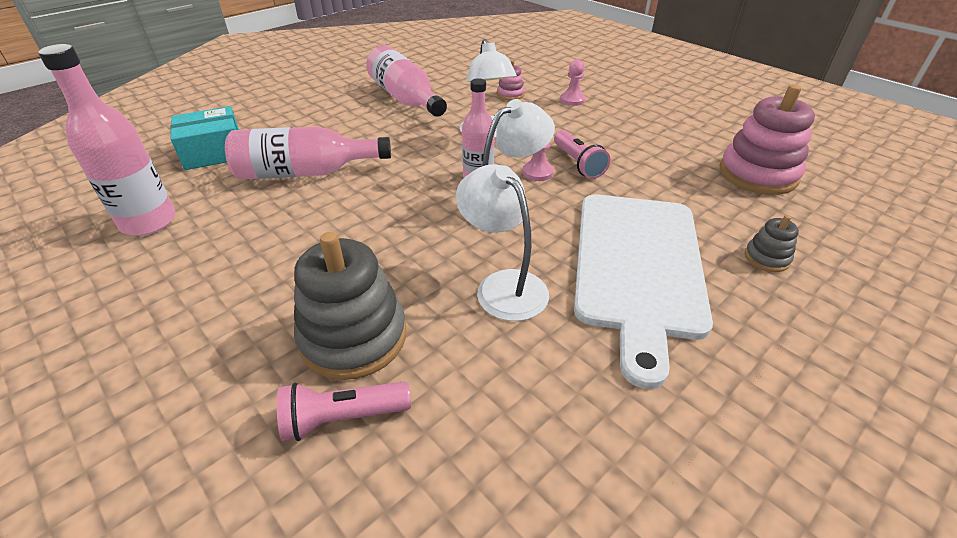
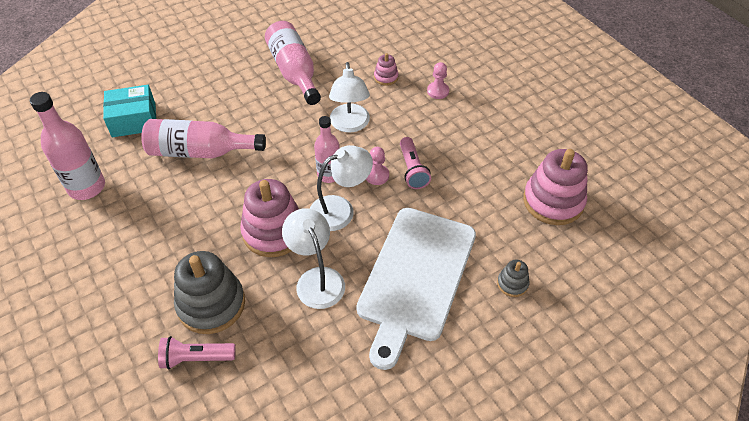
camera: 10 degrees right, 10 degrees up
none -> pink stacking toy [240,179,299,257]

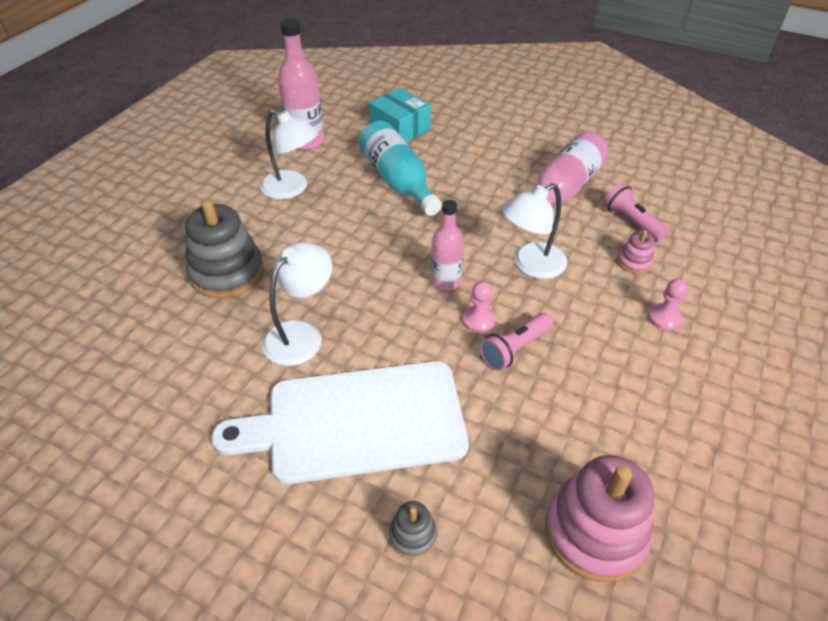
camera: 60 degrees right, 5 degrees down
pink bottle [141,119,266,158] -> turquoise bottle [359,121,442,216]
pink flashlight [158,336,236,369] -> pink flashlight moved to [604,183,669,242]
pink stacking toy [240,179,299,257] -> none
white lamp [310,145,373,231] -> white lamp moved to [260,109,318,199]

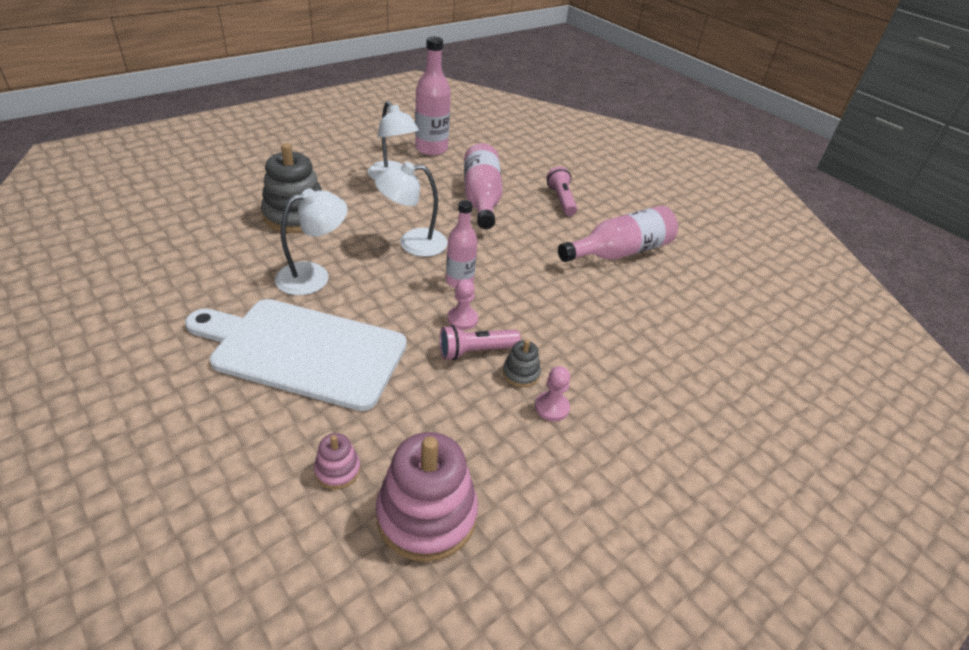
camera: 20 degrees right, 5 degrees down
turquoise bottle [359,121,442,216] -> pink bottle [464,143,503,229]
turquoise box [369,88,431,142] -> none
grey stacking toy [389,501,437,559] -> grey stacking toy moved to [503,340,541,388]
white lamp [502,183,567,279] -> white lamp moved to [375,162,448,257]
pink flashlight [604,183,669,242] -> pink flashlight moved to [547,166,577,216]
pink stacking toy [617,230,654,274] -> pink stacking toy moved to [314,433,361,489]
pink pawn [648,279,688,331] -> pink pawn moved to [535,366,570,422]

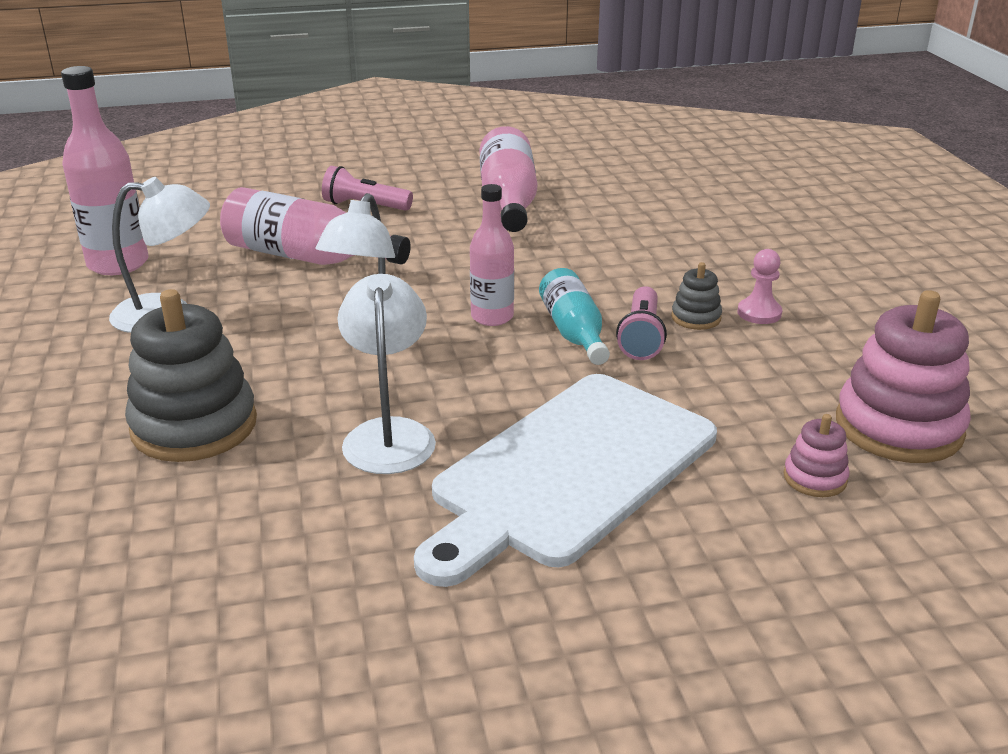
camera: 60 degrees left, 10 degrees down
pink pawn [447,279,478,330] -> turquoise bottle [539,268,610,365]

